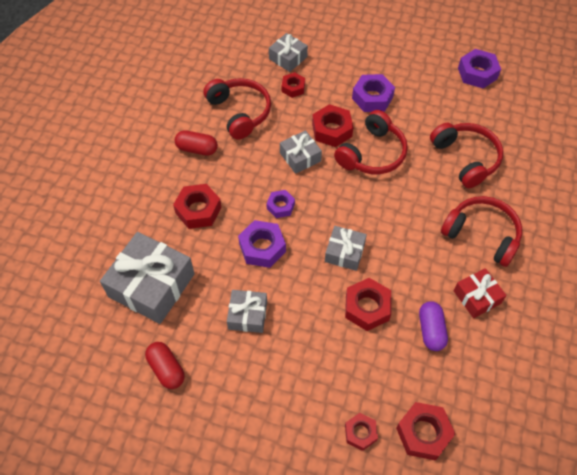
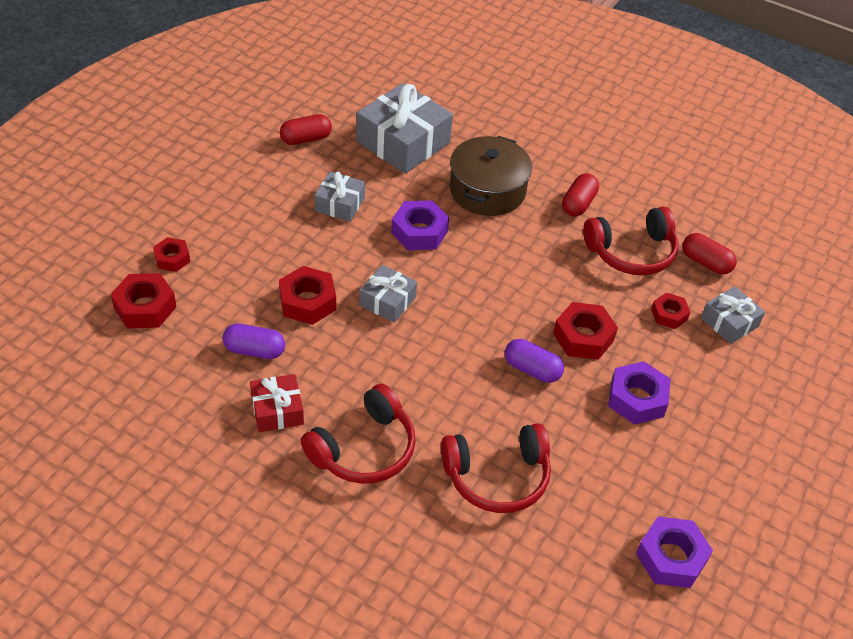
camera: 100 degrees right, 10 degrees down
red nut [173,184,222,229] -> brown pot [450,136,532,216]
purple nut [266,190,295,218] -> none
grey gift [280,130,322,174] -> none
red headphones [334,110,408,174] -> purple capsule [505,339,564,383]
none -> red capsule [682,233,737,275]

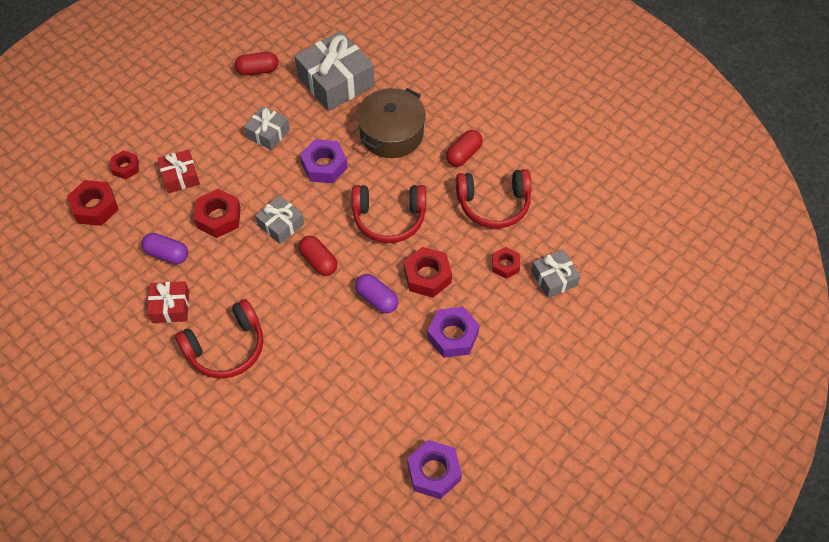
camera: 15 degrees right, 10 degrees up
red headphones [441,423,551,513] -> red headphones moved to [352,185,426,243]
red capsule [682,233,737,275] -> red capsule moved to [298,236,338,276]
none -> red gift [157,150,200,193]

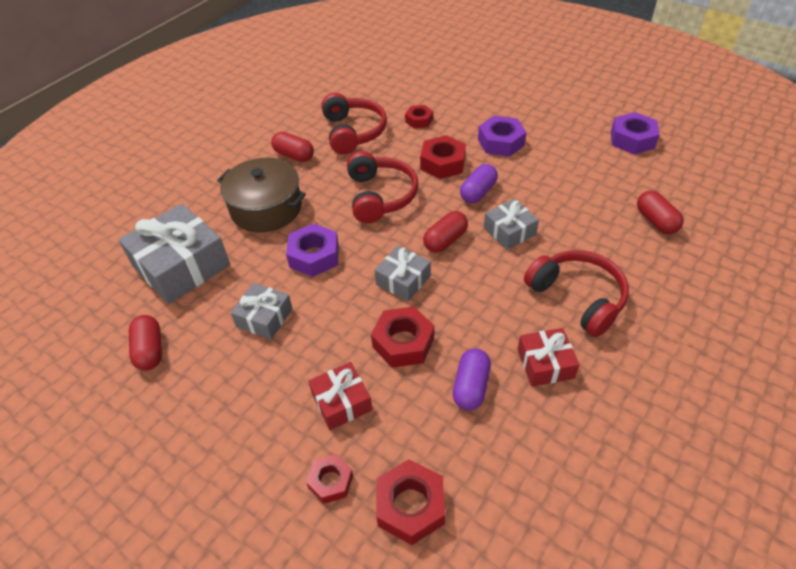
camera: 95 degrees left, 10 degrees down
grey gift [531,250,580,298] -> grey gift moved to [484,199,539,250]
none -> red capsule [637,191,684,234]

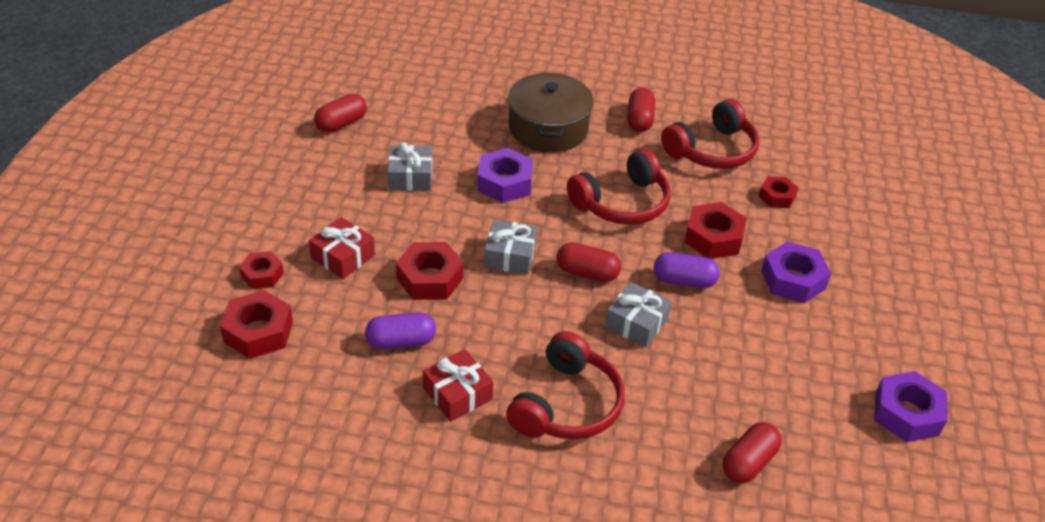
camera: 60 degrees right, 5 degrees down
grey gift [118,204,230,304] -> none

